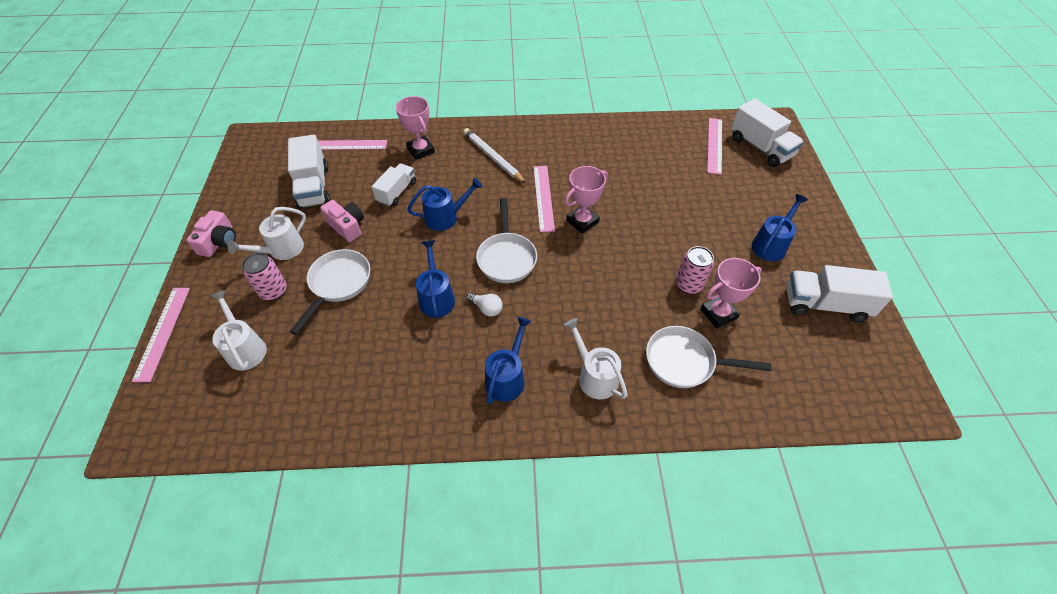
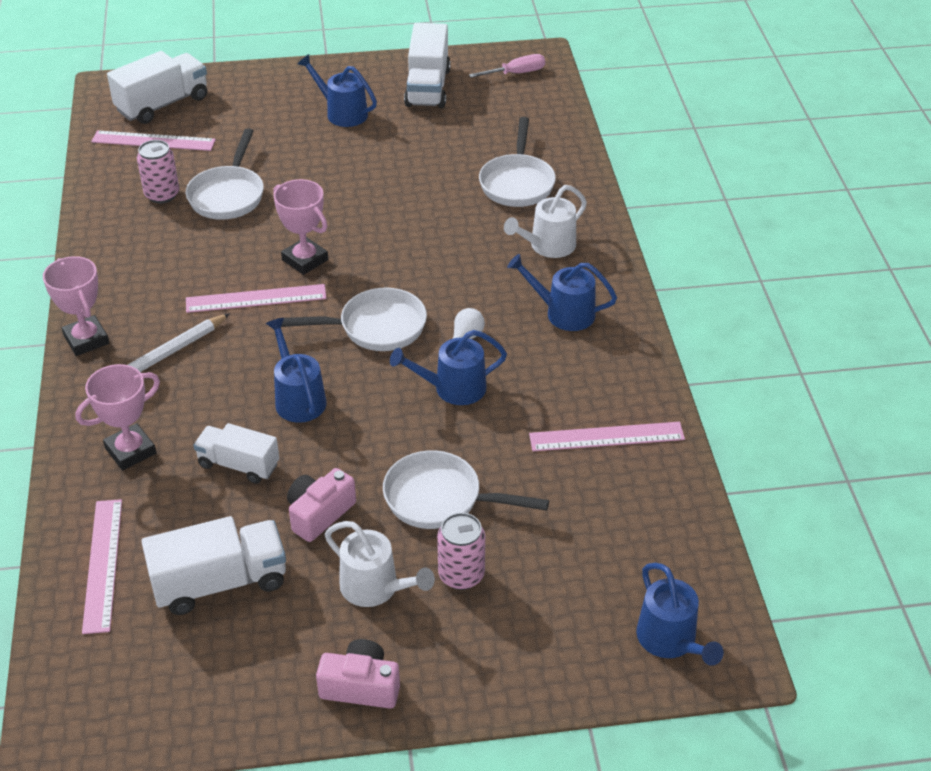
camera: 95 degrees left, 10 degrees down
pink ruler [132,288,190,382] -> pink ruler moved to [529,422,685,451]
white watering can [210,290,267,371] -> none
pink can [676,246,714,294] -> pink can moved to [137,140,179,203]
pink trophy [700,258,762,328] -> pink trophy moved to [43,256,109,356]
none -> white pan [186,128,264,220]
none -> pink screwdriver [469,54,545,78]
none -> blue watering can [636,563,724,666]

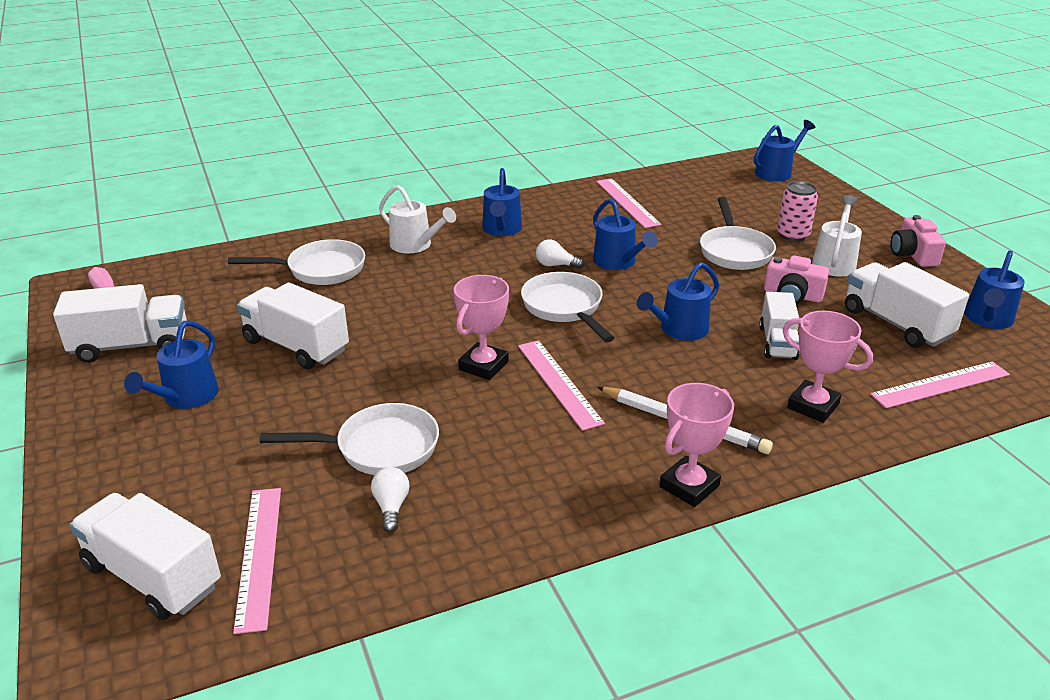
camera: 105 degrees left, 10 degrees down
pink can [137,140,179,203] -> white light bulb [371,467,410,533]
none -> white truck [237,282,349,369]
none -> blue watering can [964,250,1024,329]

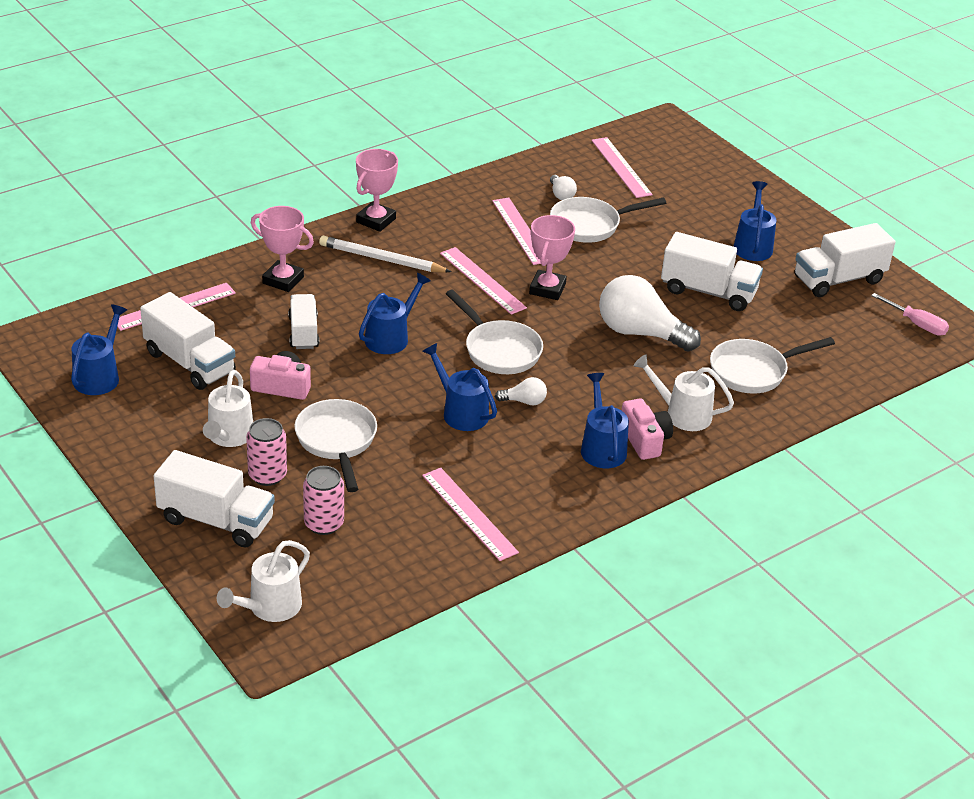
camera: 165 degrees right, 5 degrees up
white truck [69,493,221,620] -> white truck moved to [154,450,275,548]
blue watering can [754,120,815,181] -> white watering can [217,540,310,622]
pink camera [891,215,946,267] -> pink camera moved to [622,399,673,460]
none -> pink can [303,466,344,535]
none -> pink ruler [492,198,541,265]
none -> white light bulb [599,275,701,352]

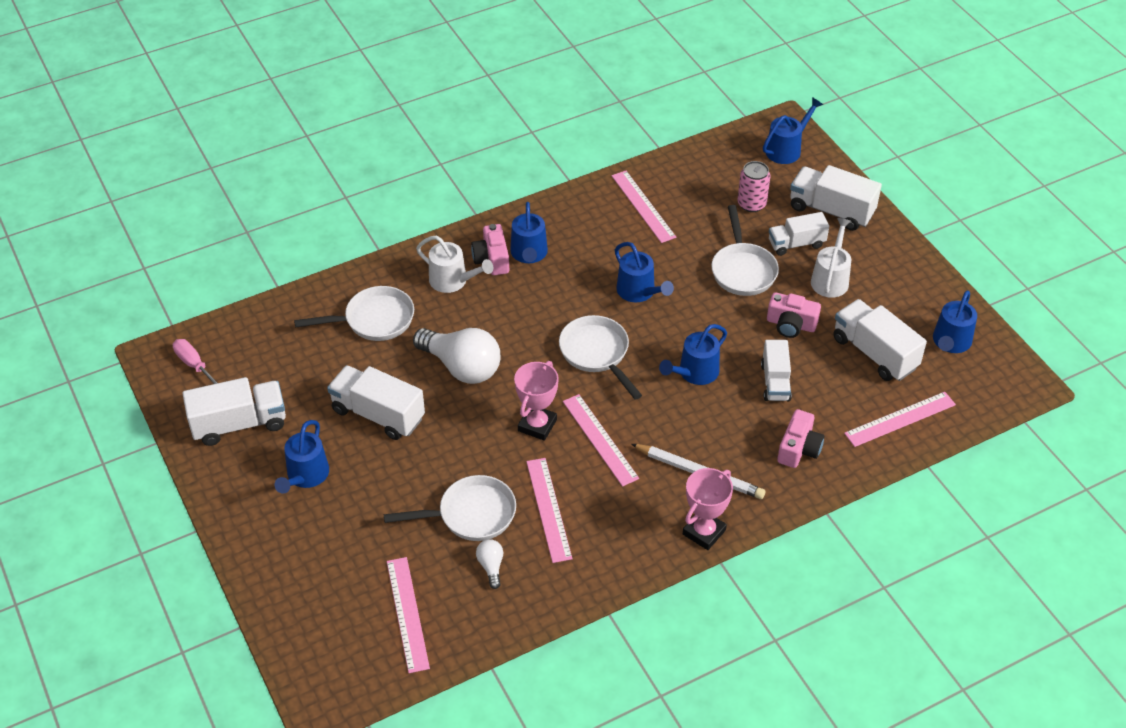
camera: 170 degrees left, 10 degrees up
white watering can [217,540,310,622] -> blue watering can [763,97,823,164]
pink can [246,418,287,486] -> white truck [769,212,829,256]
pink trophy [251,206,314,292] -> pink camera [777,409,825,468]
white light bulb [495,377,547,405] -> none

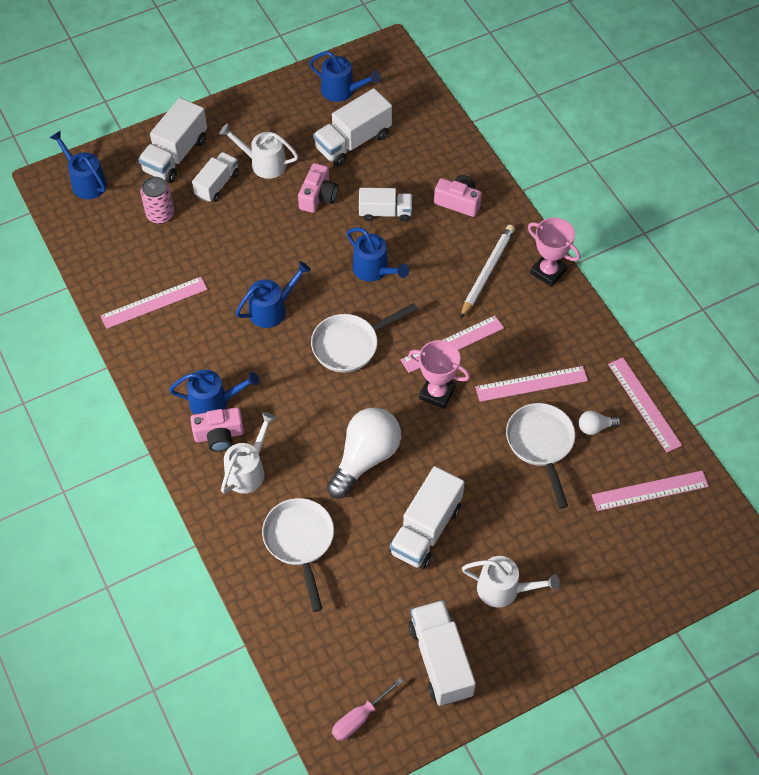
camera: 90 degrees left, 10 degrees up
blue watering can [275,420,329,494] -> white watering can [462,556,560,608]
white pan [711,205,779,296] -> none
white truck [769,212,829,256] -> white truck turned 135 degrees counterclockwise [192,152,239,203]
pink ruler [844,392,956,447] -> pink ruler moved to [608,358,682,452]

